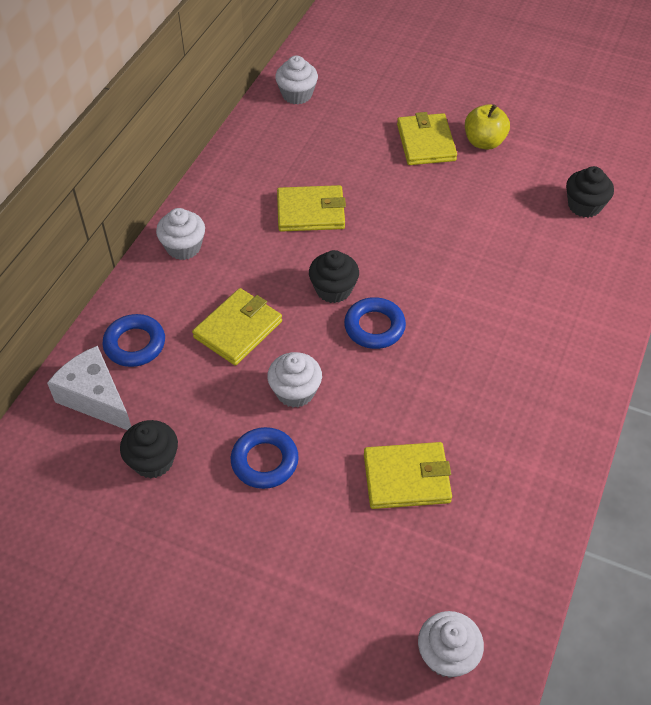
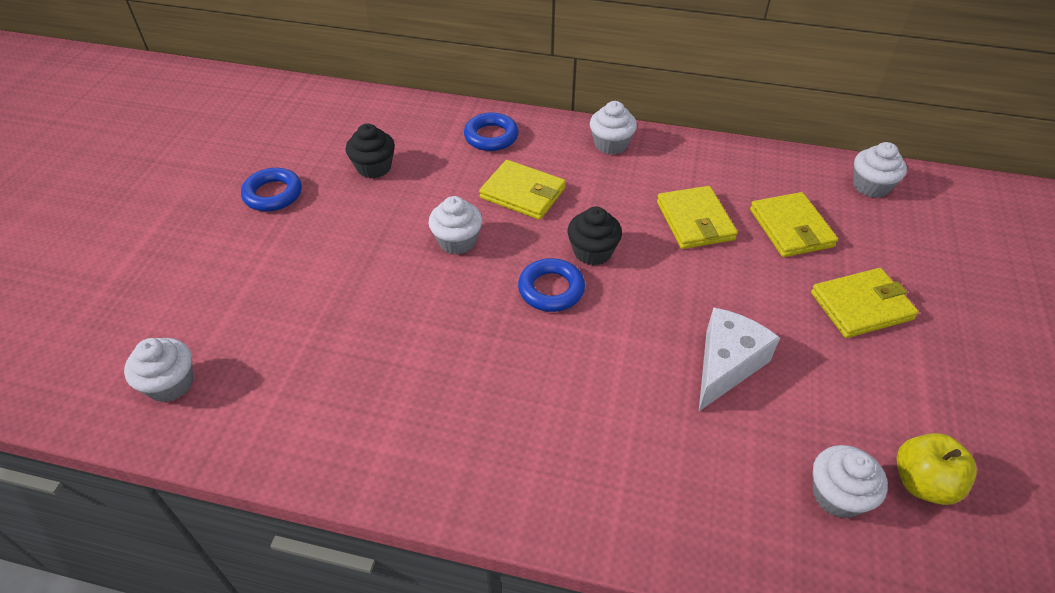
camera: 80 degrees right, 5 degrees down
white cheese [47,346,131,430] -> white cheese moved to [699,307,780,411]
blue ring [231,427,299,489] -> blue ring moved to [241,168,302,211]
yellow wallet [364,442,452,509] -> yellow wallet moved to [750,192,838,257]
yellow apple [465,104,510,150] -> yellow apple moved to [897,433,977,505]
black cupcake [566,166,614,218] -> white cupcake [813,445,888,518]

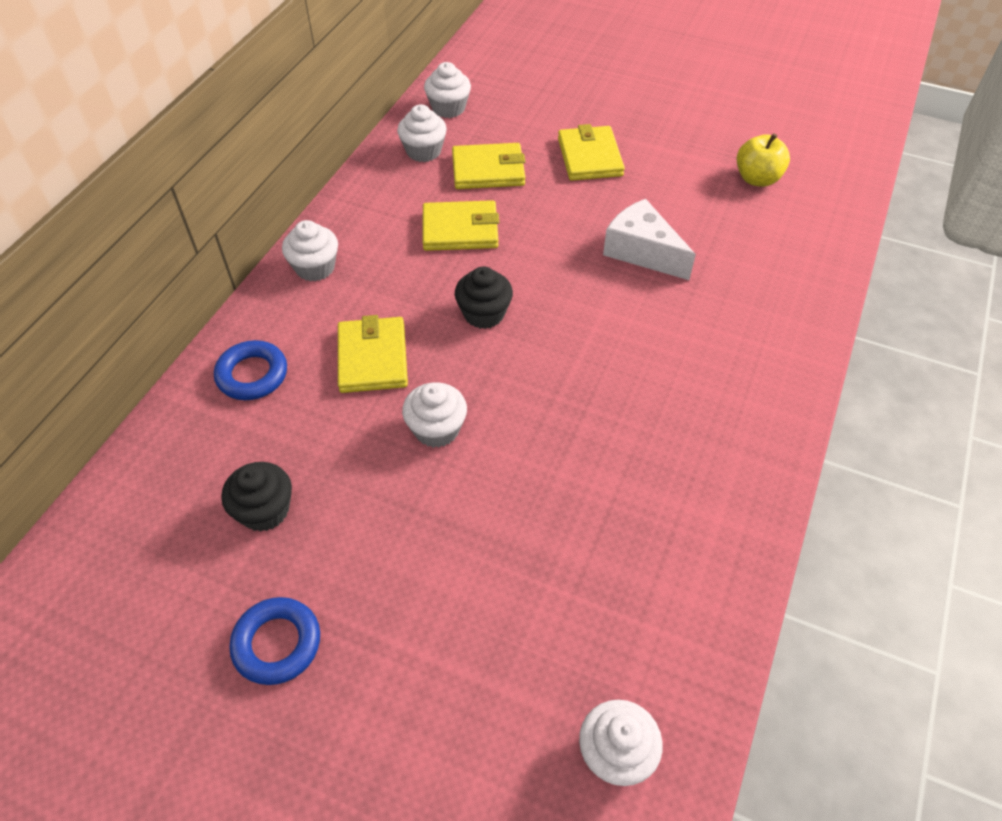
camera: 80 degrees left, 5 degrees up
yellow wallet [479,160,566,220] -> yellow wallet turned 45 degrees counterclockwise [338,315,408,393]
blue ring [518,258,585,312] -> none
white cupcake [813,445,888,518] -> white cupcake moved to [397,105,447,162]

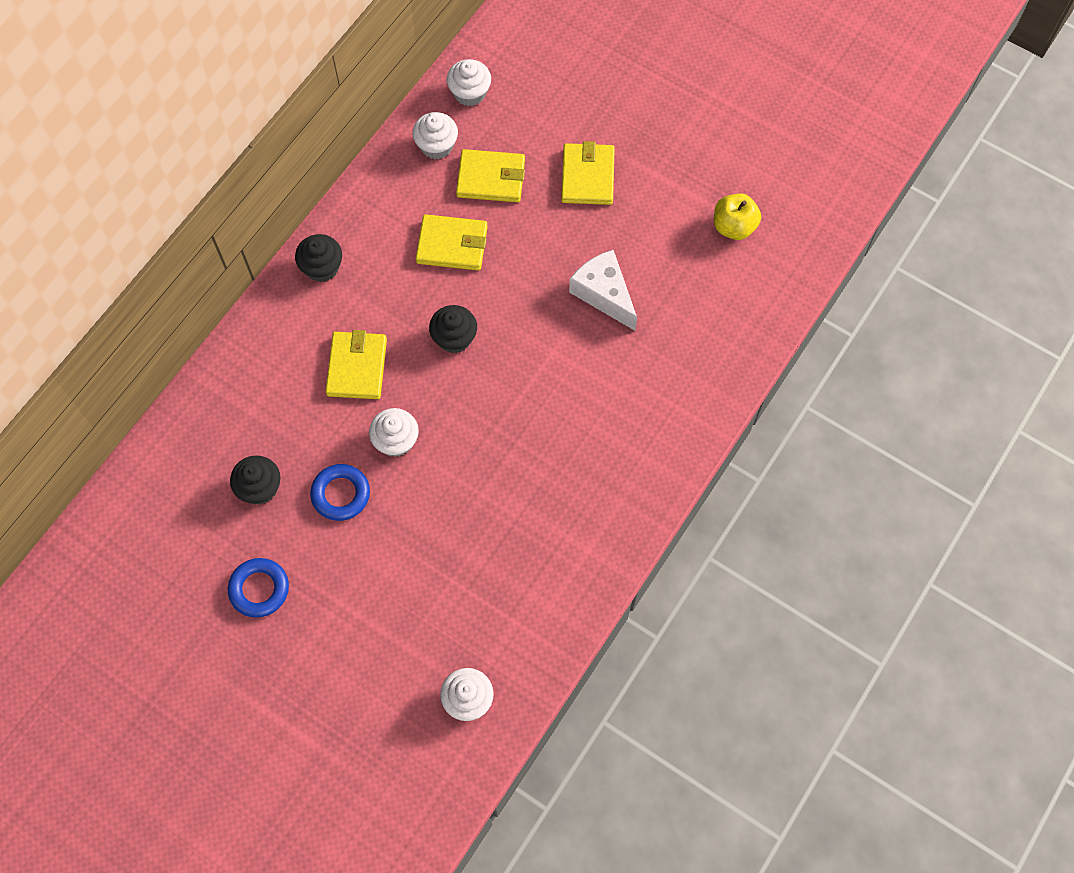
camera: 10 degrees right, 15 degrees up
blue ring [214,340,287,400] -> blue ring moved to [310,464,370,521]
white cupcake [282,220,338,281] -> black cupcake [295,234,342,282]

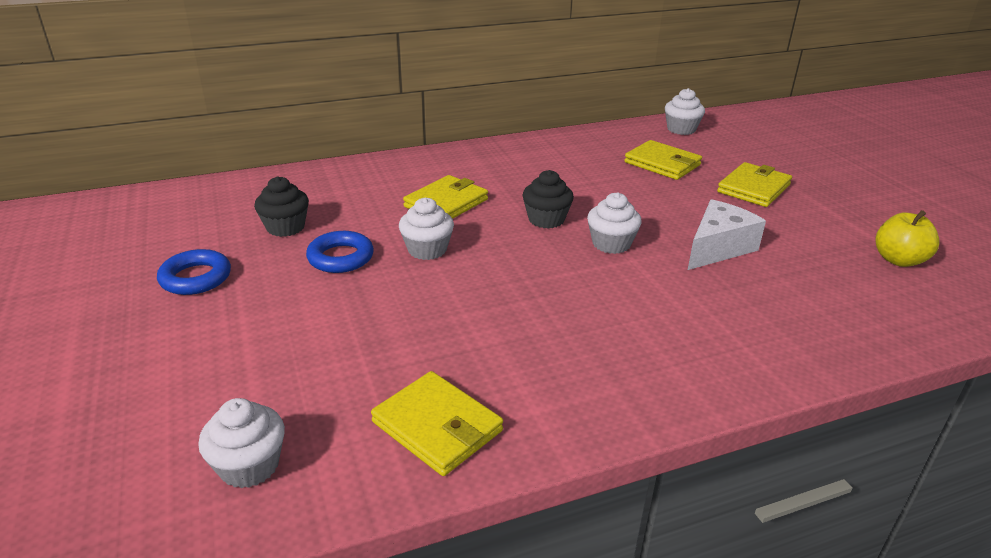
camera: 35 degrees right, 35 degrees down
black cupcake [295,234,342,282] -> none
white cupcake [412,112,458,159] -> white cupcake moved to [587,193,642,254]
yellow wallet [416,214,488,271] -> yellow wallet moved to [371,371,503,476]
white cheese [569,250,637,331] -> white cheese turned 45 degrees clockwise [688,199,766,270]

